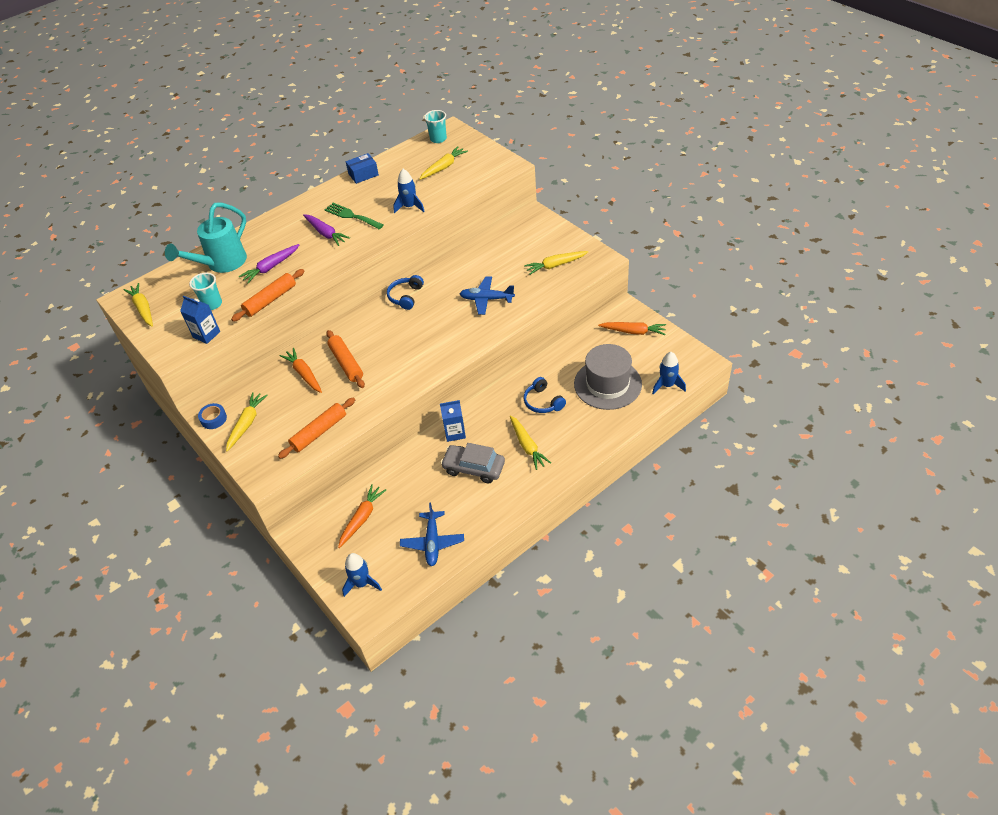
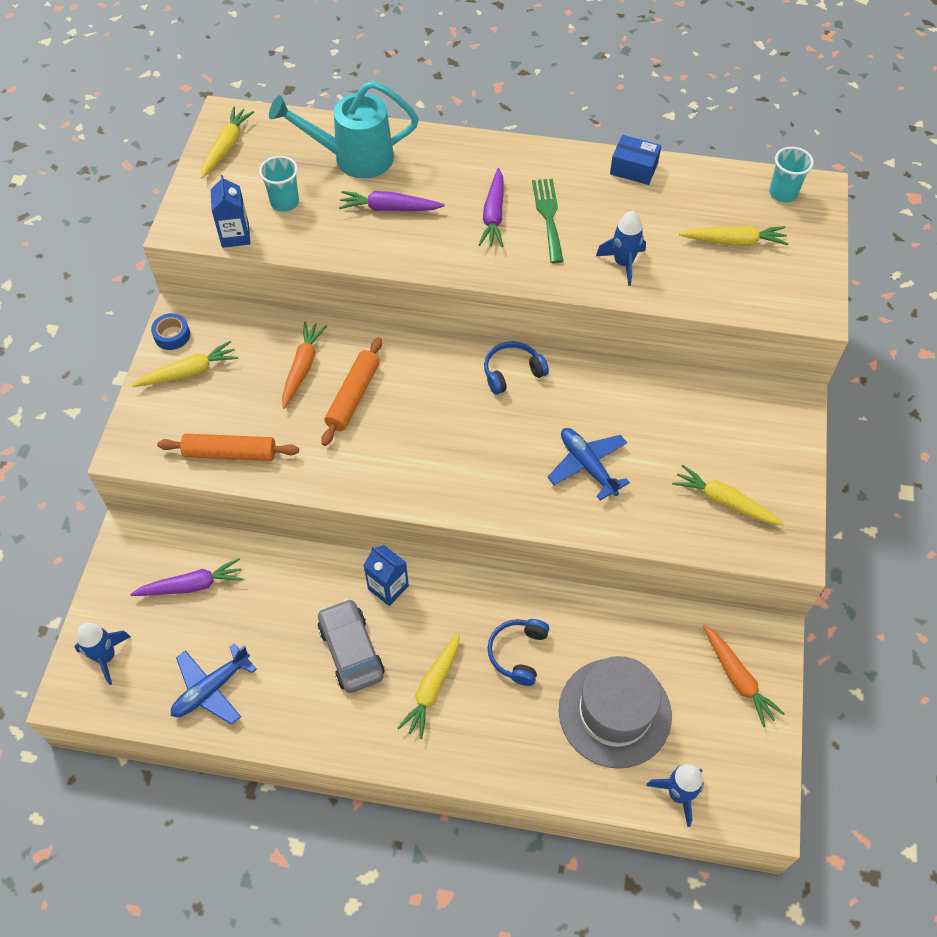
camera: 45 degrees right, 10 degrees up
orange rolling pin [231,269,304,322] -> none
orange carrot [338,484,386,548] -> purple carrot [130,558,243,596]

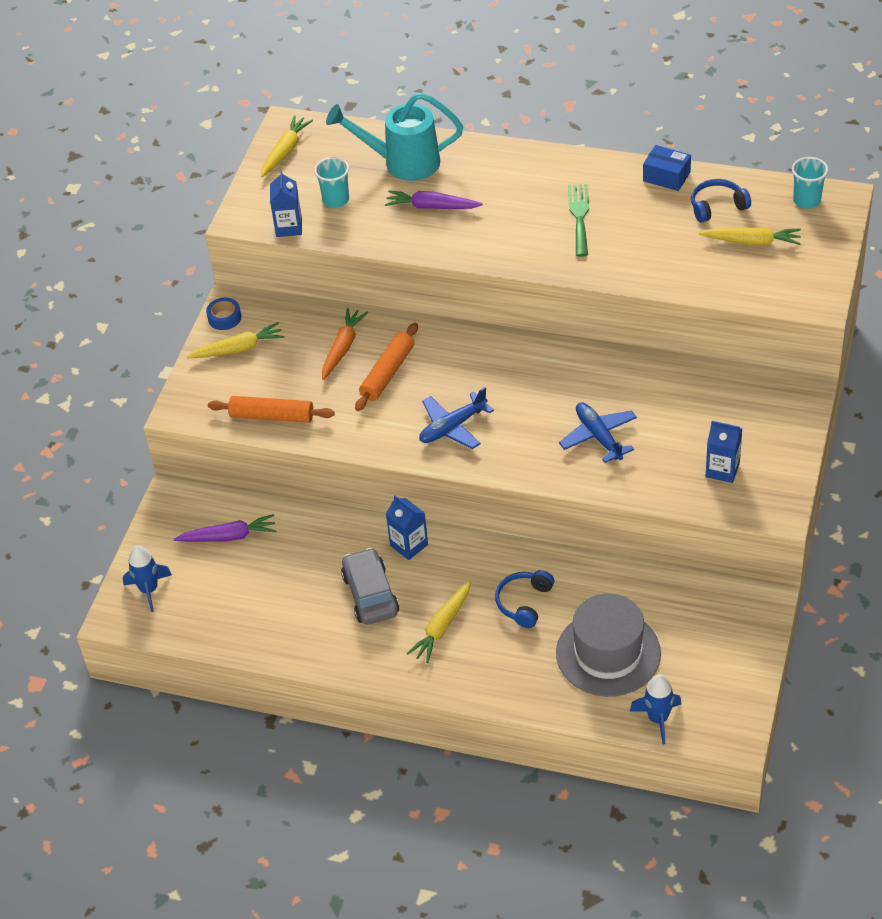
camera: 10 degrees right, 10 degrees down
blue plane [171,643,257,725] -> blue plane moved to [419,387,494,449]
purple carrot [479,168,504,247] -> none
blue headphones [484,341,549,395] -> blue headphones moved to [691,179,751,222]
blue rocket [596,211,646,286] -> none
yellow carrot [672,464,784,525] -> blue carton [706,421,742,483]
orange carrot [703,625,785,727] -> none

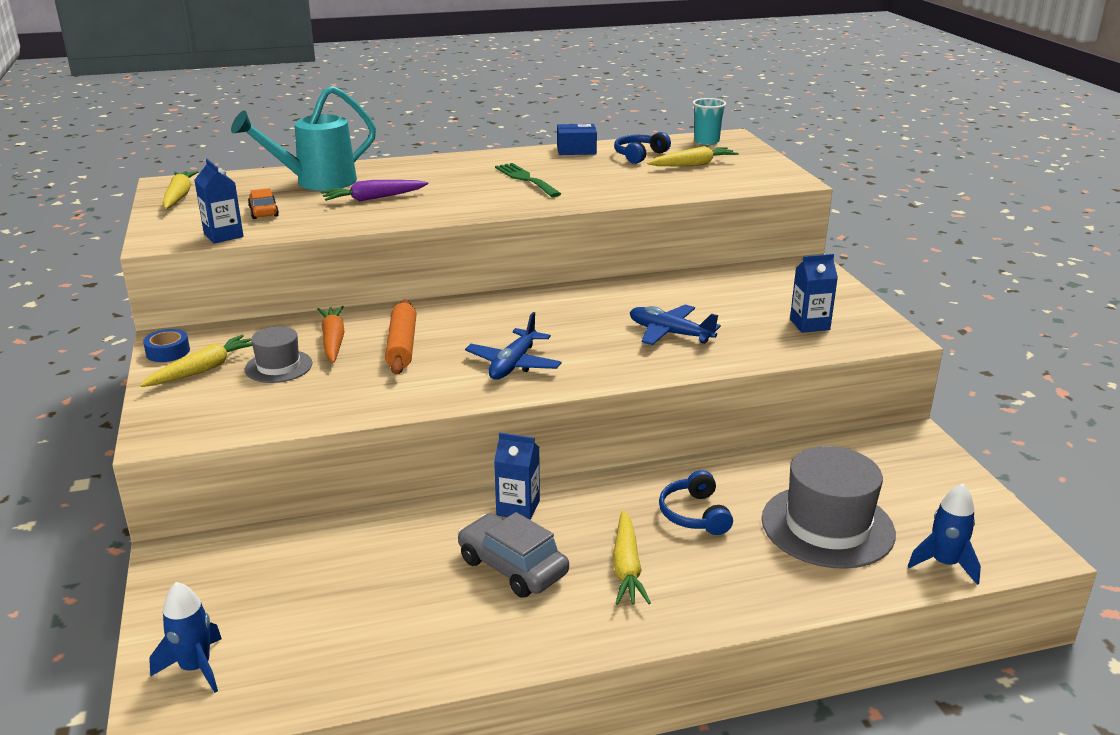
camera: 35 degrees left, 20 degrees down
purple carrot [174,514,276,542] -> none
orange rolling pin [208,396,335,423] -> none
turquoise cup [314,157,349,208] -> orange car [248,188,279,219]
none -> grey hat [245,326,313,383]

